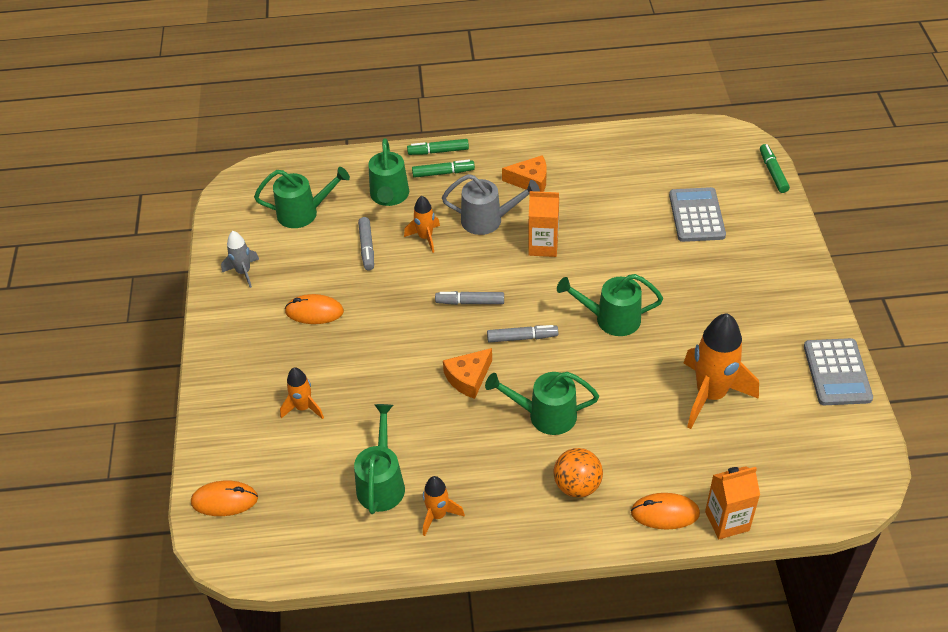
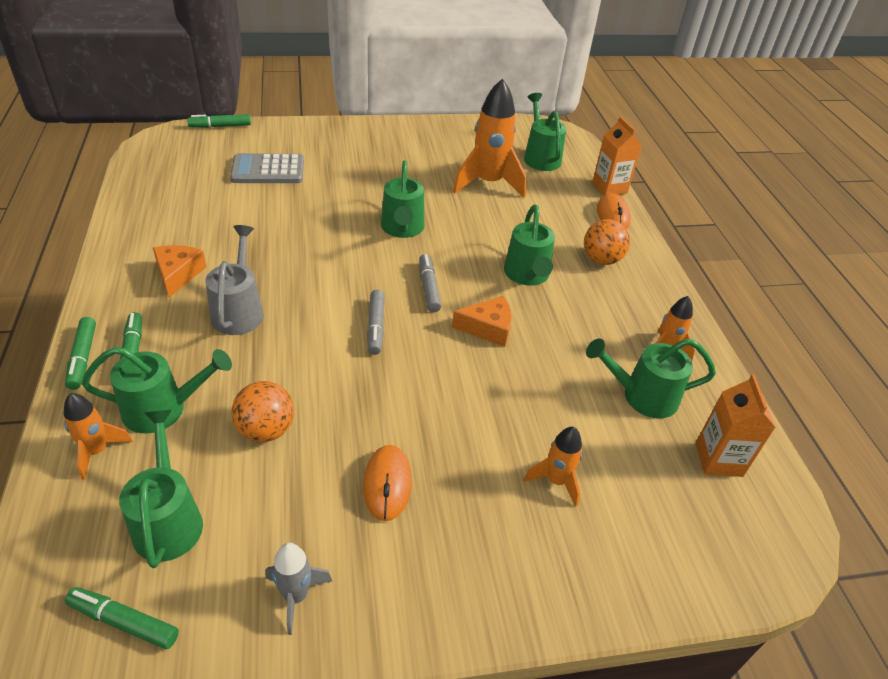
camera: 100 degrees left, 5 degrees down
orange mouse [191,481,258,516] -> none
grey marker [358,217,374,270] -> orange ball [231,381,294,442]
orange rocket [404,196,440,253] -> orange rocket moved to [64,393,133,480]
orange cheese [443,348,492,399] -> orange cheese turned 45 degrees counterclockwise [452,296,512,347]
orange carton [529,191,559,257] -> orange carton moved to [696,374,776,477]
grey calculator [804,338,873,405] -> none
none -> green marker [65,587,179,649]
none -> green watering can [524,93,566,171]

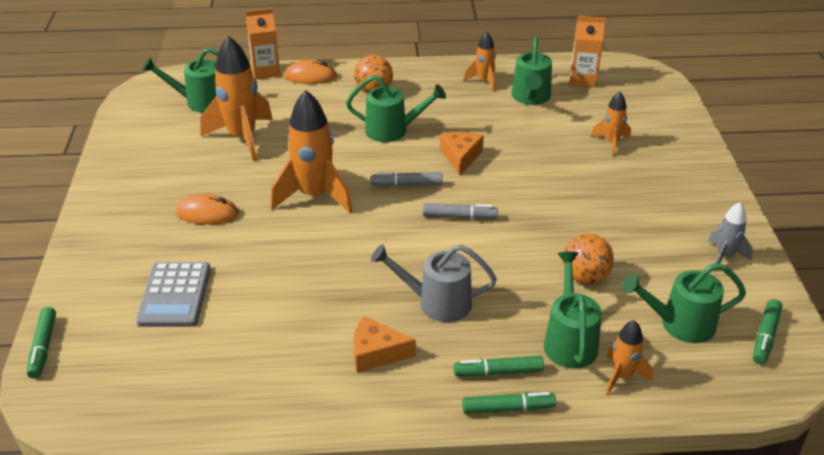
camera: 80 degrees left, 5 degrees down
orange mouse [363,445,412,521] -> orange mouse moved to [176,194,239,225]
green watering can [381,160,425,238] -> orange rocket [270,90,353,213]

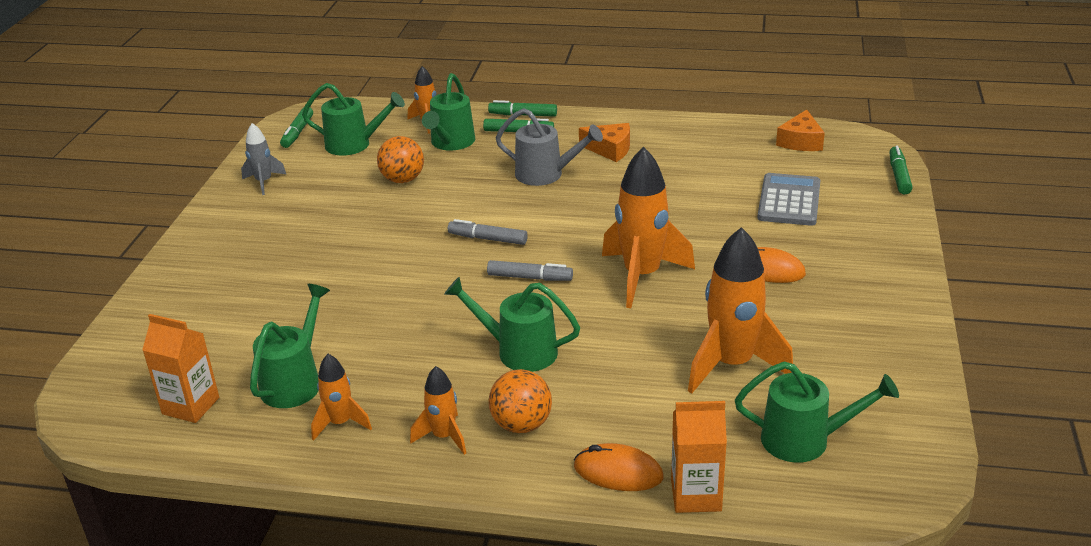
camera: 165 degrees left, 5 degrees down
orange cheese [440,132,484,175] -> orange cheese moved to [776,110,825,151]
orange rocket [591,91,631,156] -> orange rocket moved to [410,366,466,455]
green marker [753,299,782,364] -> green marker turned 150 degrees clockwise [280,107,313,148]

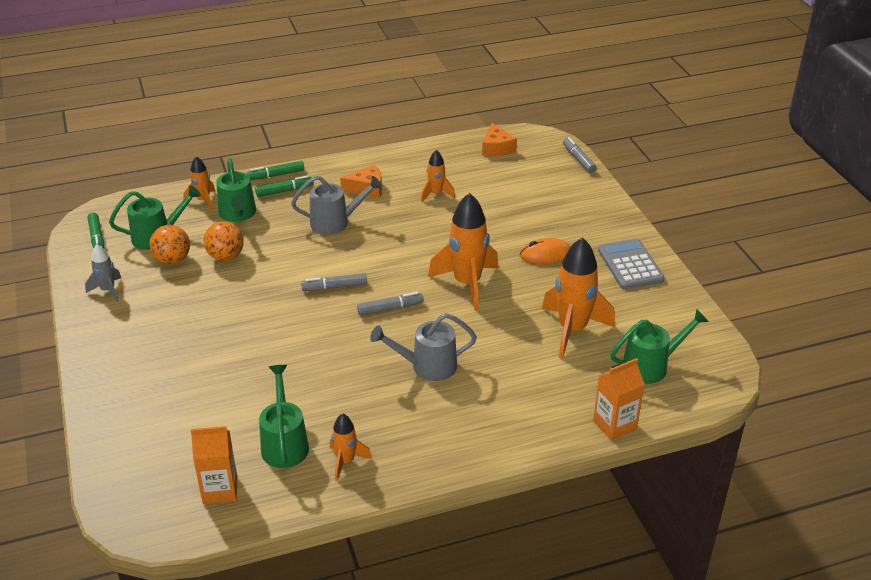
camera: 30 degrees left, 5 degrees up
orange rocket [410,366,466,455] -> orange rocket moved to [421,150,455,202]
green watering can [444,277,580,372] -> grey watering can [370,313,477,381]
orange ball [488,369,552,433] -> orange ball moved to [149,225,190,264]
orange mouse [574,443,664,491] -> none
grey calculator [757,173,821,226] -> grey calculator moved to [598,239,665,289]
green marker [889,146,913,195] -> grey marker [563,137,597,173]

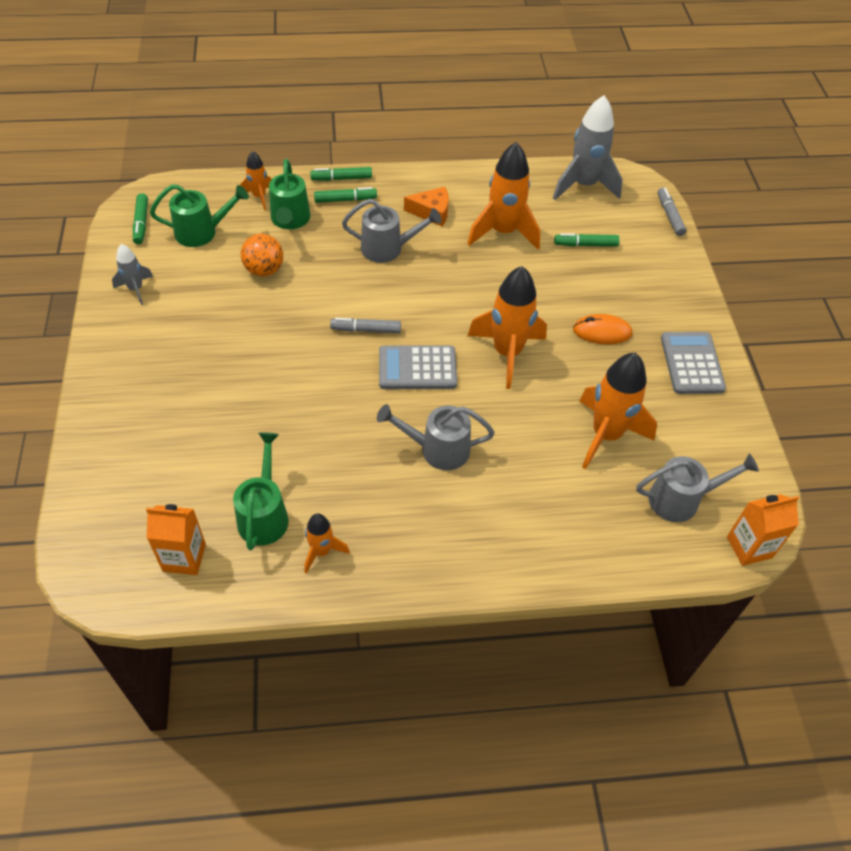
camera: 10 degrees right, 15 degrees up
orange ball [149,225,190,264] -> none
grey marker [357,292,424,316] -> grey calculator [379,345,457,389]
orange rocket [421,150,455,202] -> orange rocket [467,142,540,249], size x1.90
orange cheese [482,123,517,156] -> grey rocket [553,95,623,200]
orange carton [593,358,645,441] -> orange carton moved to [727,494,799,566]
green watering can [610,309,709,384] -> grey watering can [636,454,759,522]
none -> green marker [554,233,620,247]

